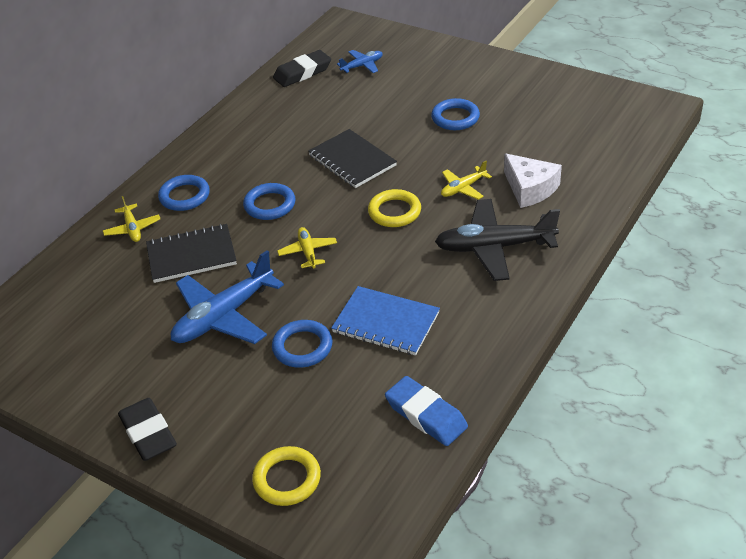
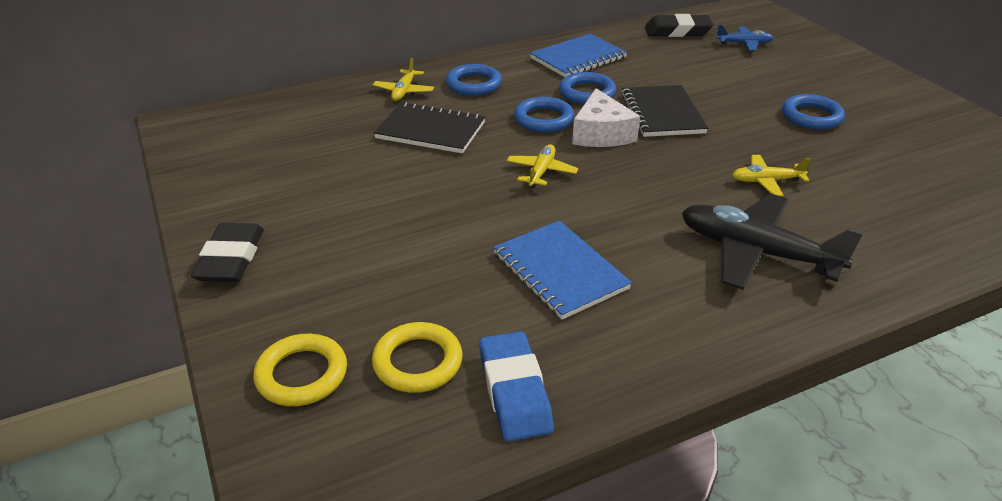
camera: 30 degrees right, 5 degrees down
blue plane [171,250,284,344] -> none
blue ring [272,320,333,368] -> blue ring moved to [559,72,617,104]
yellow ring [368,189,421,227] -> yellow ring moved to [372,322,463,393]
white cheese [504,153,562,208] -> white cheese moved to [572,88,640,147]
none -> blue notebook [530,33,627,77]

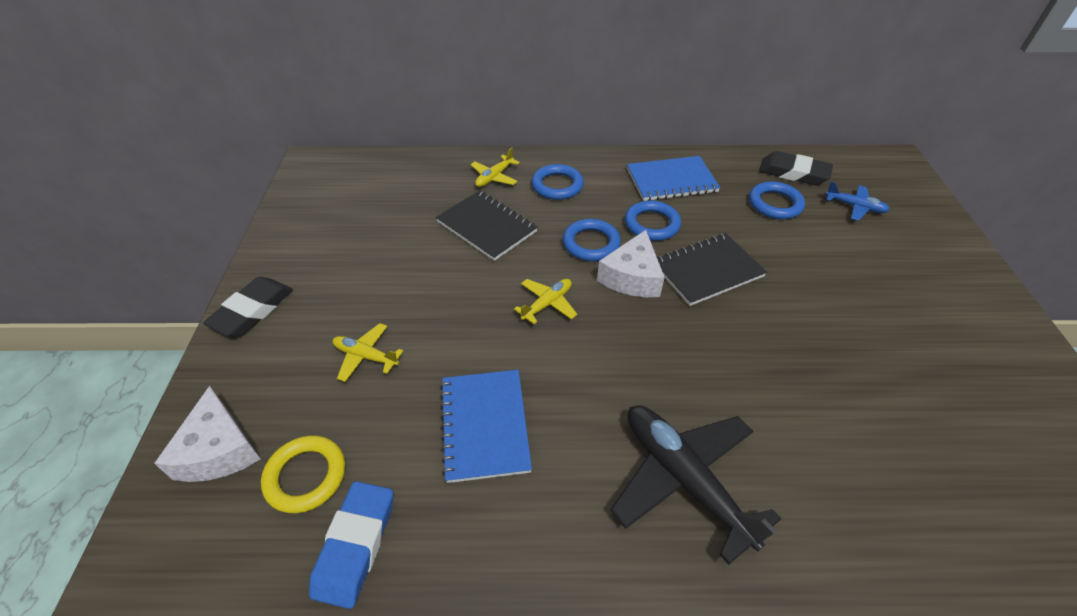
camera: 25 degrees right, 10 degrees up
yellow ring [253,334,347,406] -> white cheese [154,386,260,482]
black notebook [621,85,708,137] -> black notebook turned 45 degrees clockwise [657,233,767,306]
yellow plane [732,155,811,196] -> yellow plane moved to [333,323,403,382]
blue ring [782,94,845,130] -> blue ring moved to [749,182,805,219]

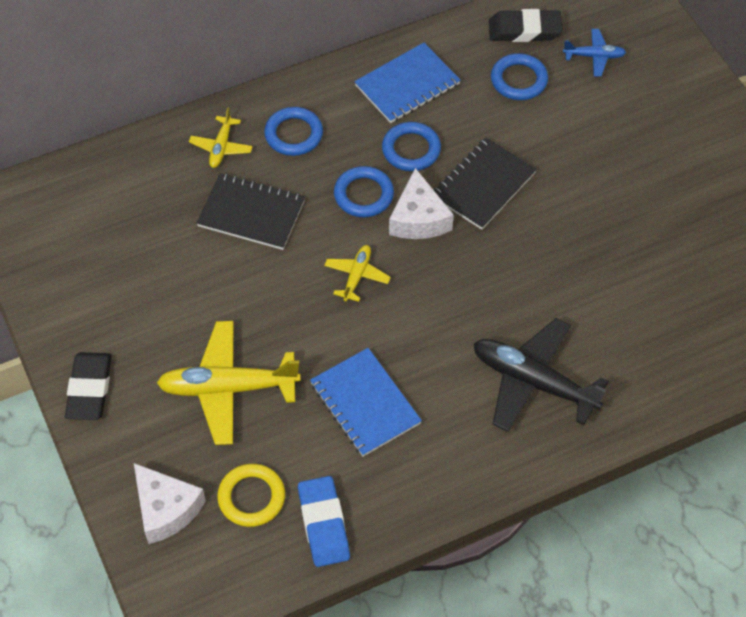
camera: 25 degrees left, 10 degrees up
yellow plane [333,323,403,382] -> yellow plane [157,321,301,445], size x1.97

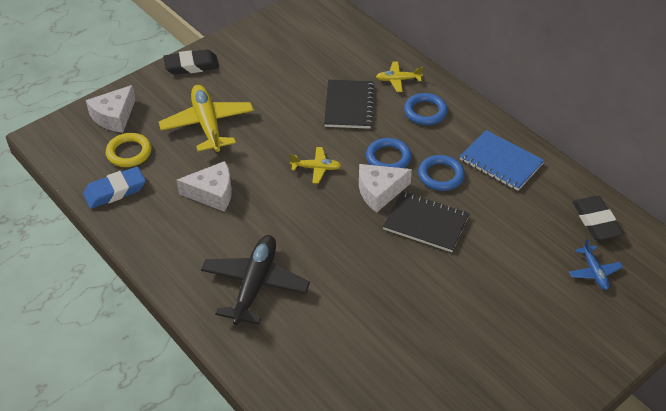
camera: 75 degrees right, 10 degrees down
blue notebook [310,348,422,457] -> white cheese [176,161,232,212]
blue ring [491,53,548,100] -> none

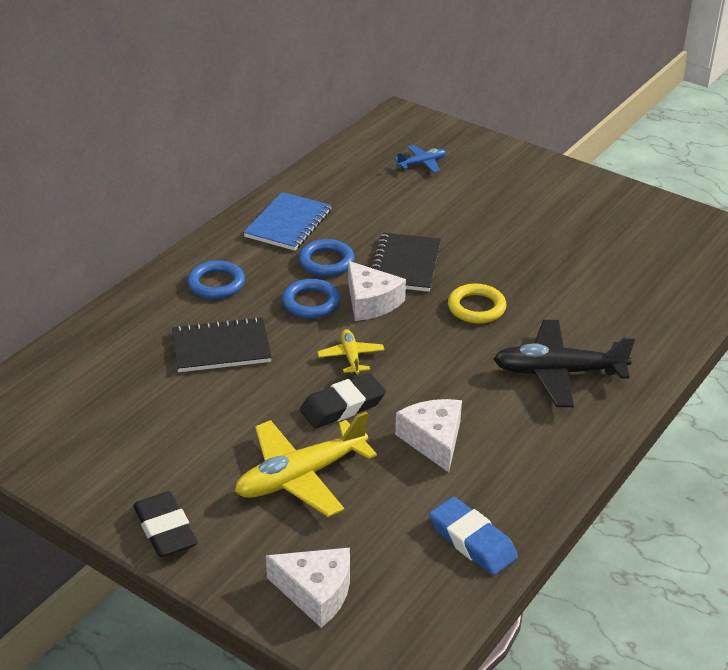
camera: 105 degrees left, 10 degrees down
yellow ring [106,133,151,167] -> yellow ring moved to [448,284,506,324]
yellow plane [376,61,423,92] -> none
black eraser [572,196,623,240] -> black eraser moved to [300,373,386,428]

